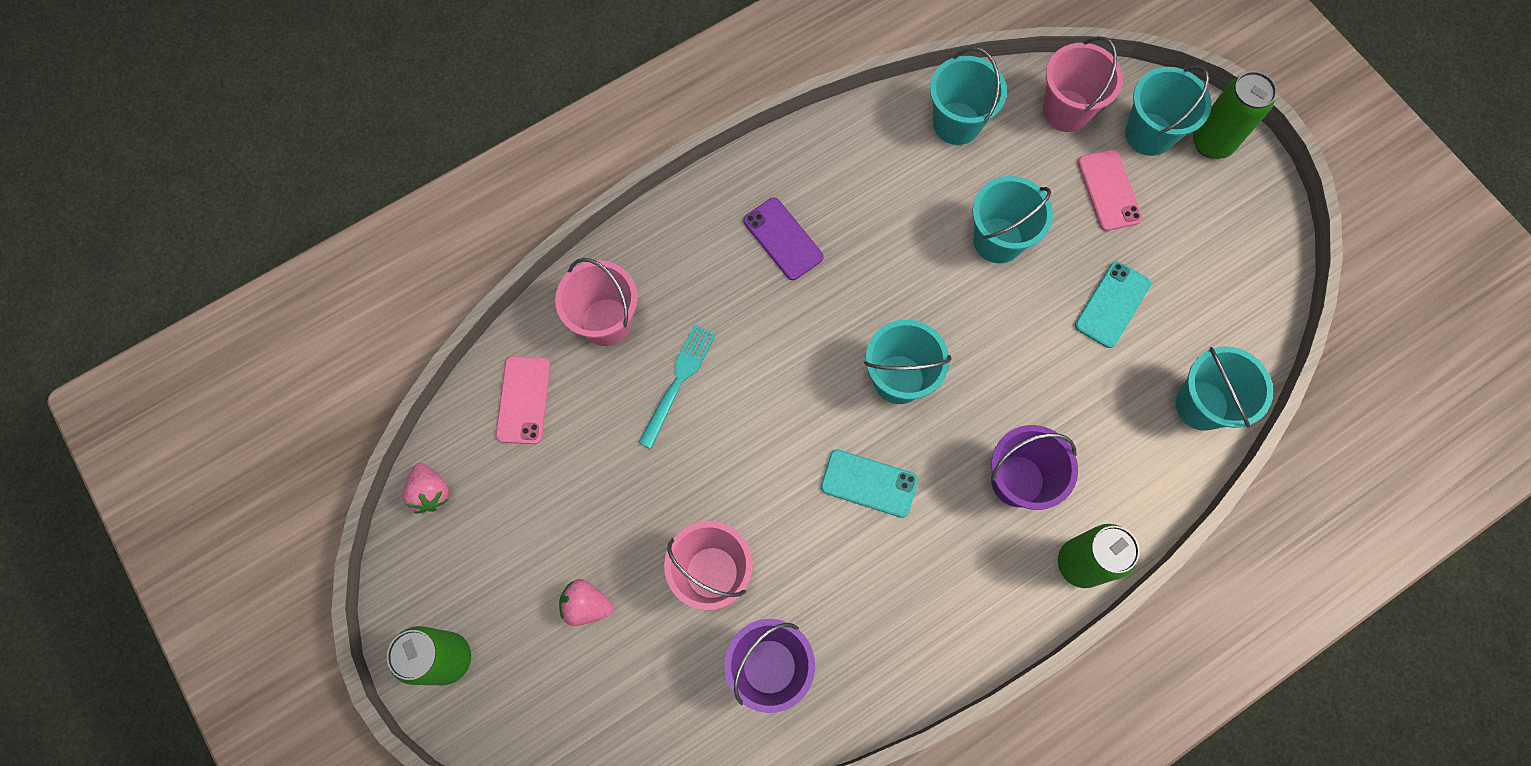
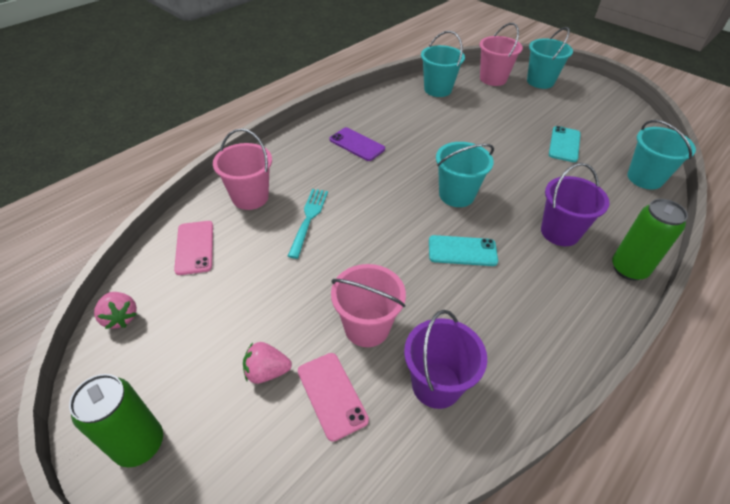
camera: 15 degrees left, 25 degrees down
turquoise bucket [972,176,1053,263] -> none
pink phone [1078,149,1142,231] -> pink phone moved to [298,353,369,442]
green can [1193,71,1277,159] -> none

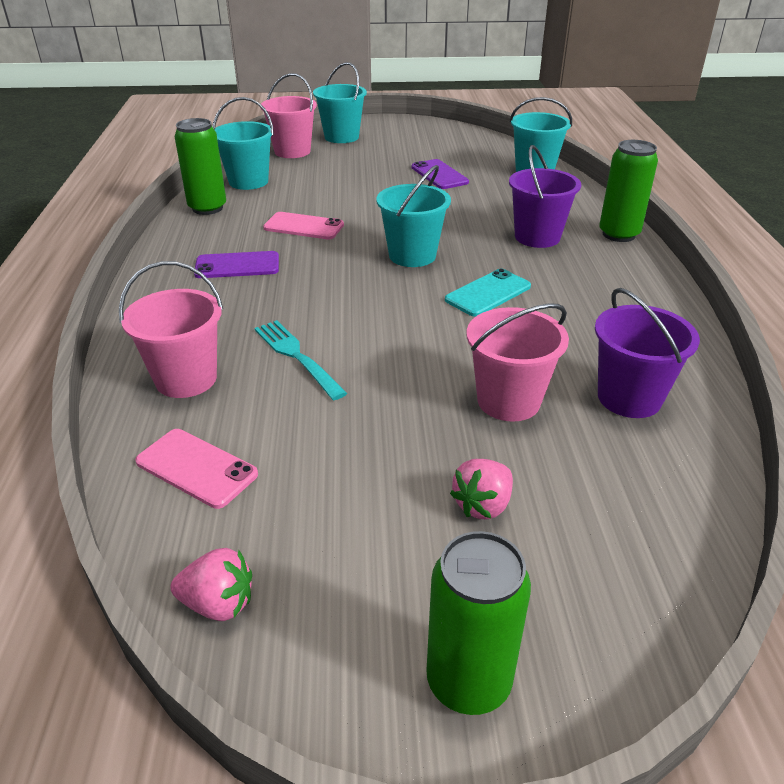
camera: 45 degrees left, 10 degrees down
pink phone [298,353,369,442] -> pink phone moved to [263,212,344,239]
turquoise phone [549,126,581,162] -> purple phone [412,159,469,189]
none -> green can [175,118,226,215]

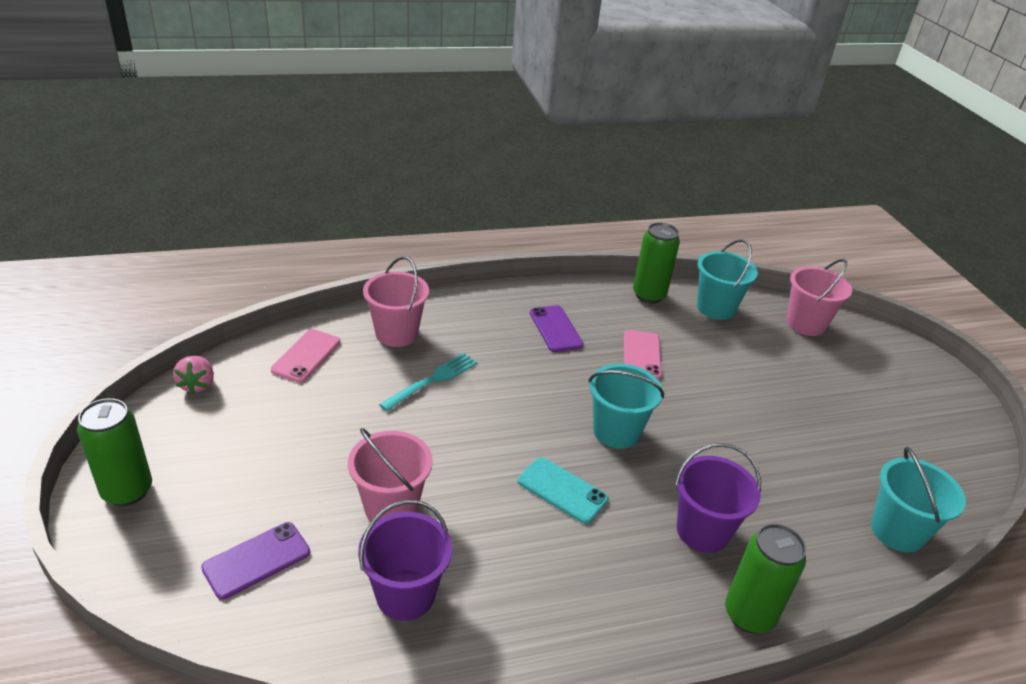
camera: 75 degrees right, 0 degrees up
turquoise bucket [313,62,367,143] -> none
purple phone [412,159,469,189] -> purple phone moved to [201,522,310,600]
pink strawberry [450,459,513,519] -> none

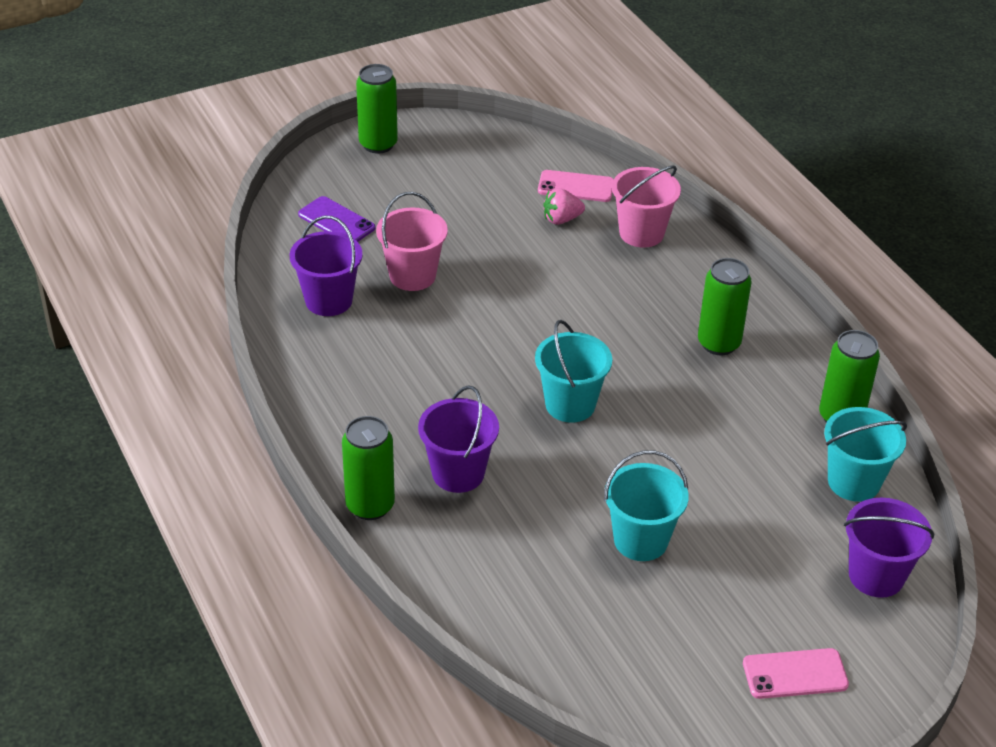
camera: 80 degrees right, 5 degrees up
pink strawberry [173,356,214,394] -> pink strawberry moved to [543,188,585,225]
turquoise fork [379,353,477,411] -> none
turquoise phone [518,457,609,524] -> none
purple phone [530,305,584,352] -> green can [698,258,752,355]
pink phone [624,330,662,380] -> pink phone moved to [743,648,849,699]
pink bucket [786,259,852,336] -> purple bucket [844,498,934,598]
turquoise bucket [871,447,966,552] -> turquoise bucket moved to [604,450,689,561]

